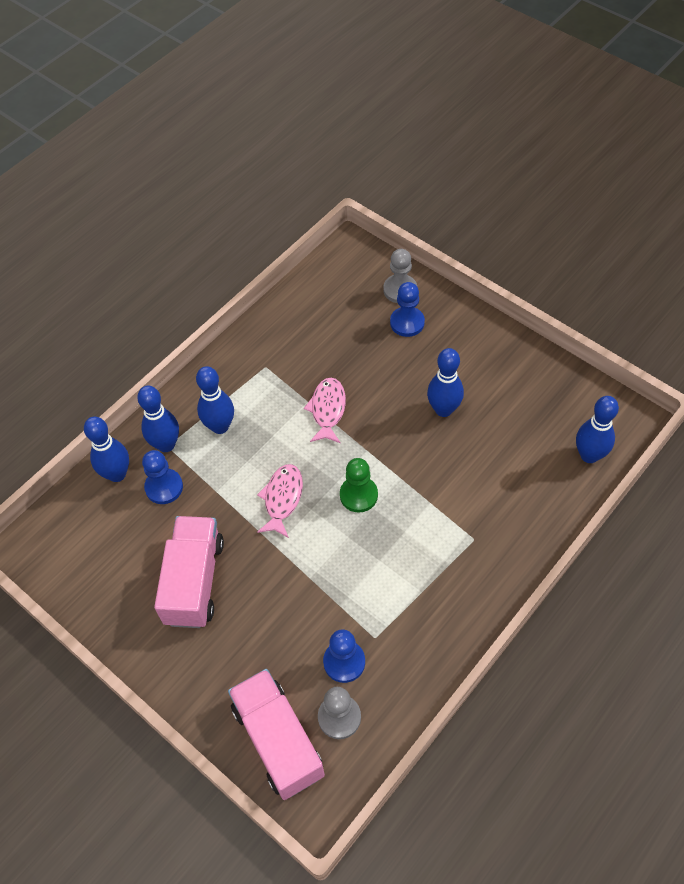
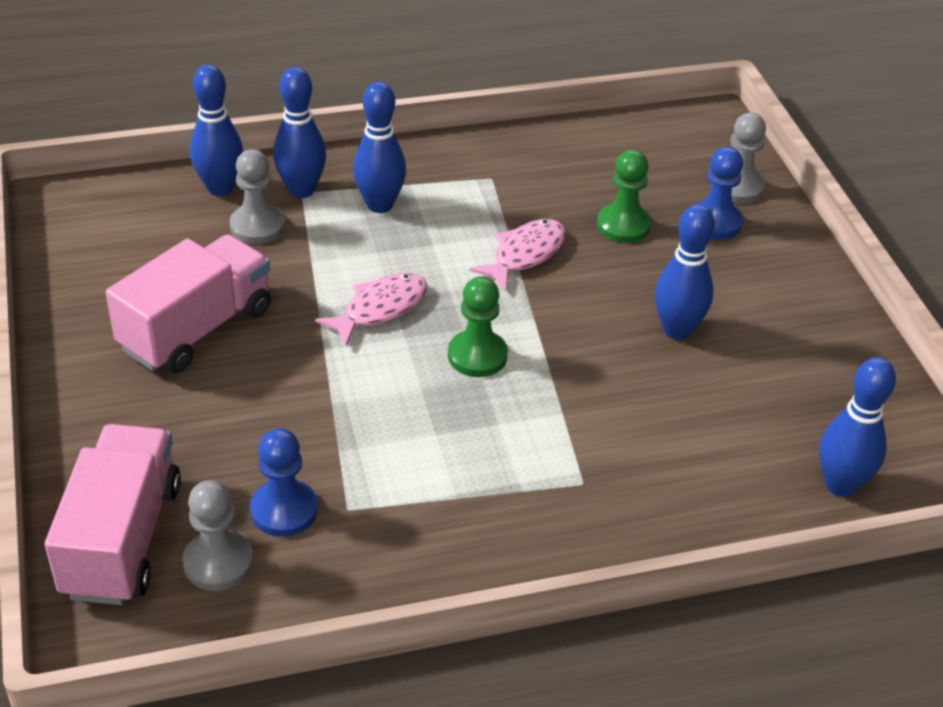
camera: 30 degrees right, 15 degrees down
blue pawn [142,450,183,504] -> grey pawn [230,149,285,244]
none -> green pawn [597,150,651,243]

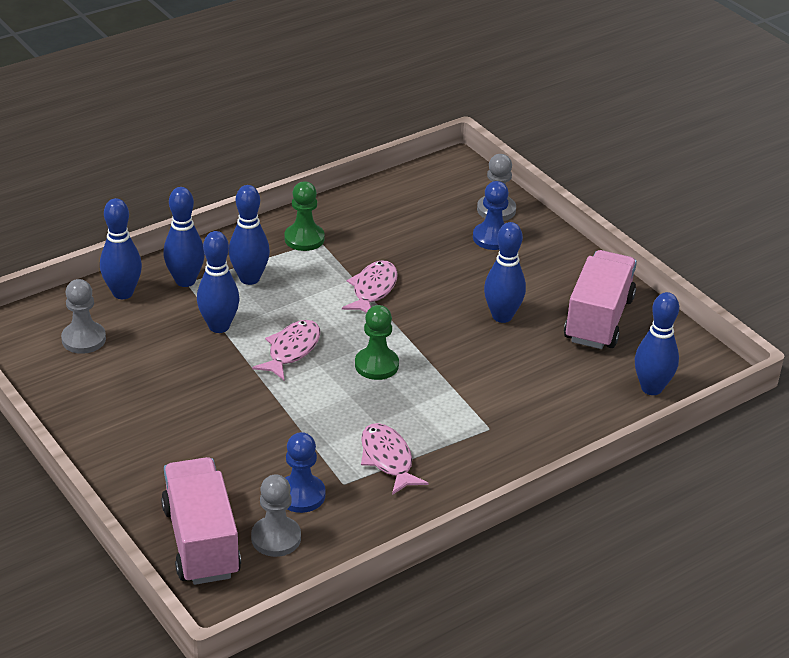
camera: 20 degrees left, 5 degrees down
pink truck [106,234,271,374] -> pink truck moved to [564,250,637,349]
grey pawn [230,149,285,244] -> grey pawn moved to [61,279,106,354]
green pawn [597,150,651,243] -> green pawn moved to [284,182,325,251]
none -> blue bowling pin [197,231,240,333]
none -> pink fish [361,423,429,495]

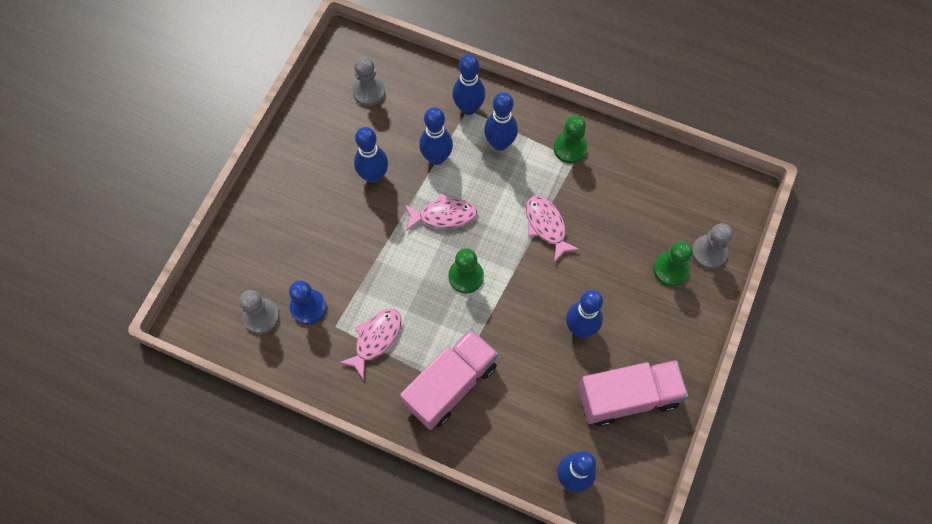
camera: 60 degrees right, 30 degrees up
blue bowling pin [100,198,142,299] -> blue bowling pin moved to [354,127,388,183]
pink truck [161,457,241,585] -> pink truck moved to [400,329,498,430]
pink fish [342,261,398,313] -> pink fish turned 105 degrees counterclockwise [526,195,580,262]
blue pawn [473,181,509,250] -> green pawn [653,241,693,286]

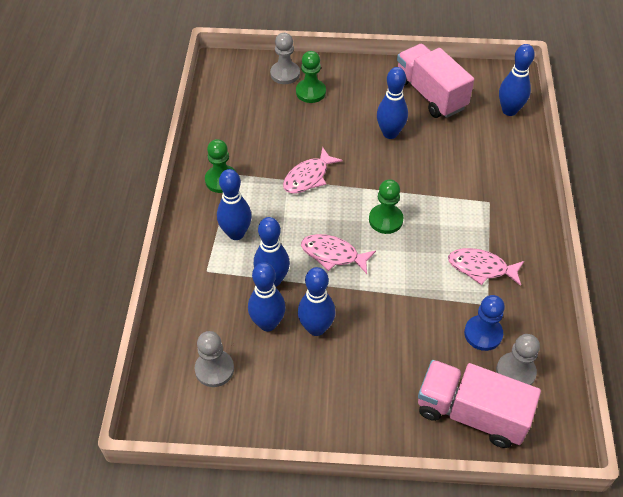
camera: 110 degrees left, 15 degrees down
pink truck [400,329,498,430] -> pink truck moved to [418,360,541,448]
pink fish [404,193,477,231] -> pink fish turned 45 degrees counterclockwise [301,234,376,274]
blue bowling pin [453,54,485,115] -> blue bowling pin moved to [248,262,286,331]

